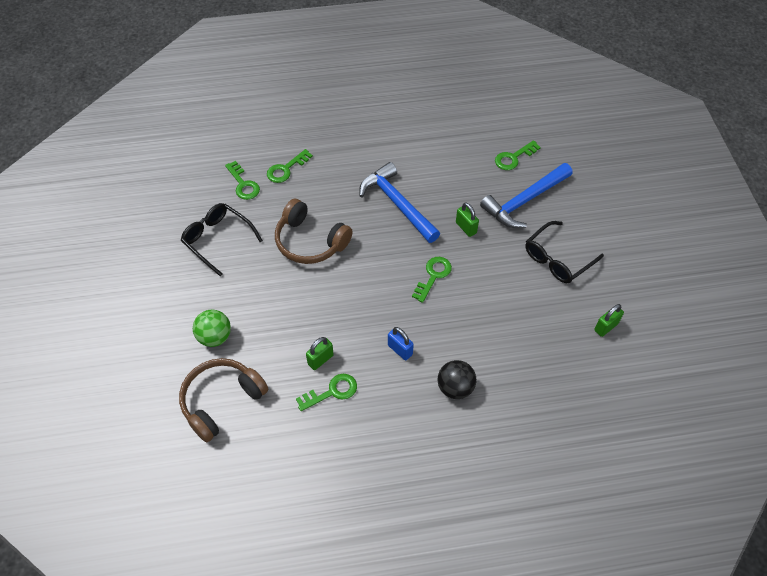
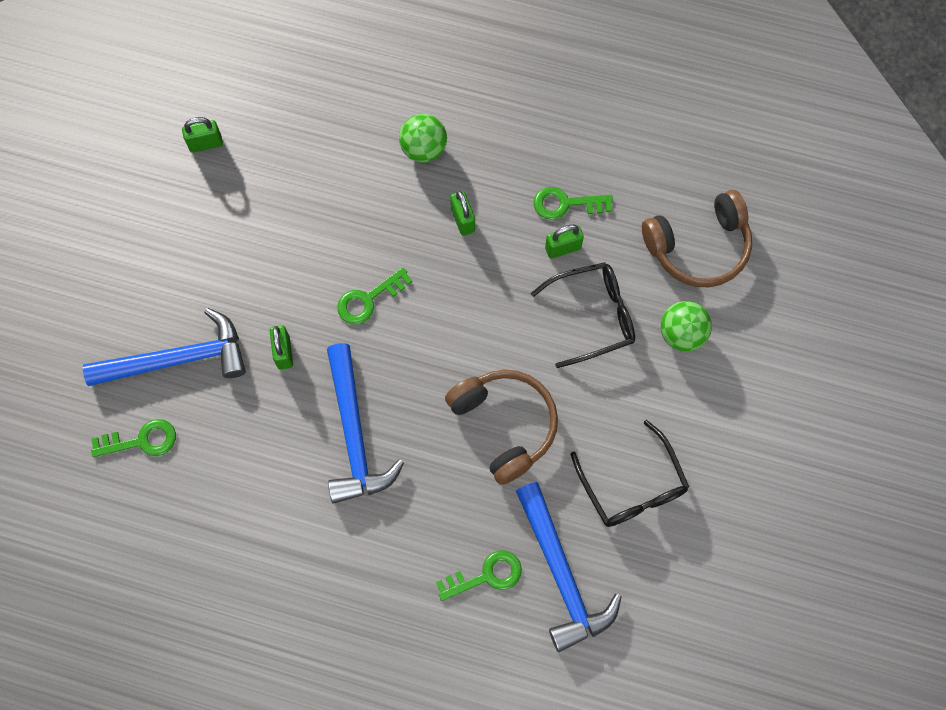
camera: 155 degrees left, 15 degrees up
green key [225,161,260,200] -> blue hammer [516,482,622,652]
blue padlock [388,327,414,361] -> green padlock [450,191,475,236]
black ball [437,360,476,399] -> green ball [399,114,447,163]
black glasses [525,221,604,283] -> black glasses moved to [531,262,635,368]

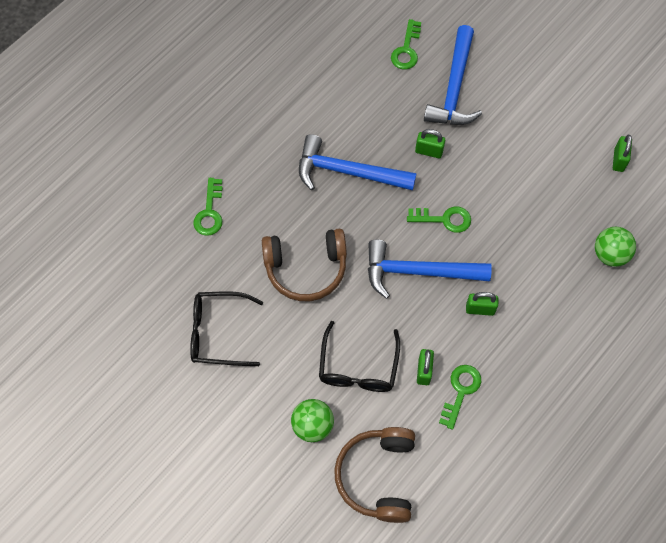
camera: 115 degrees right, 5 degrees down
green key [337,267,412,324] -> green key turned 105 degrees clockwise [407,207,471,233]
green ball [399,114,447,163] -> green ball moved to [595,227,636,267]
blue hammer [516,482,622,652] -> blue hammer moved to [368,240,492,299]

